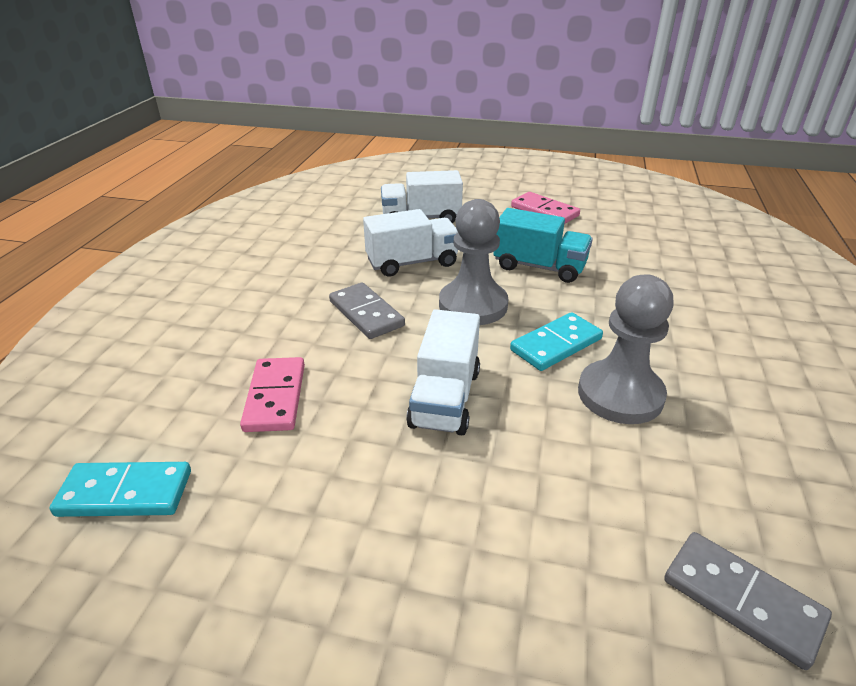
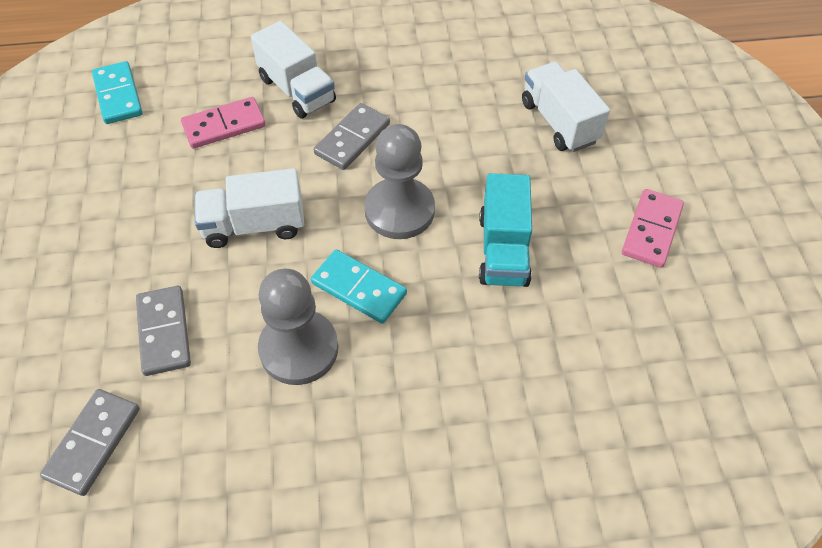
camera: 70 degrees right, 20 degrees up
white truck [363,209,458,277] -> white truck moved to [251,21,336,119]
none -> grey domino [136,286,191,376]

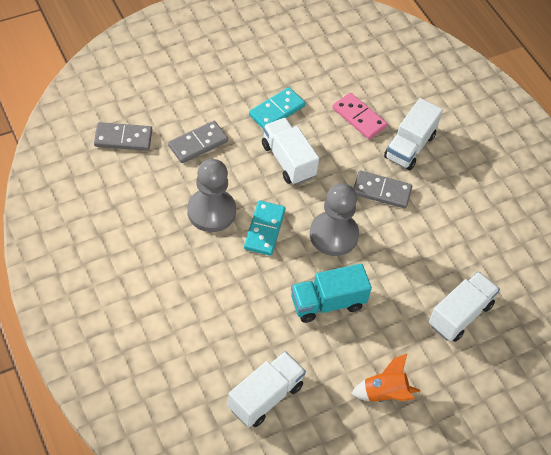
camera: 65 degrees right, 0 degrees up
turquoise domino [92,61,143,124] -> turquoise domino moved to [249,87,305,128]
pink domino [622,189,684,268] -> orange rocket [351,354,420,402]
none -> white truck [228,351,306,427]

